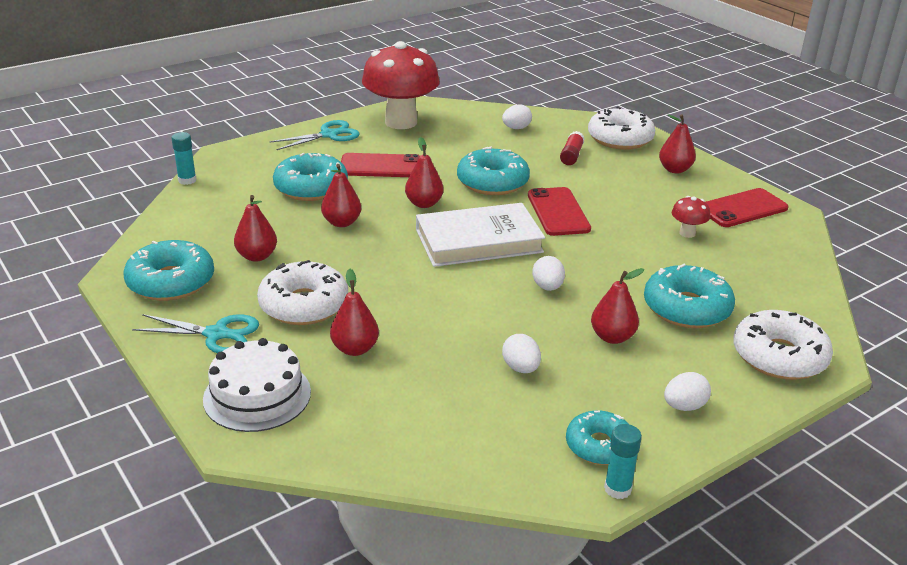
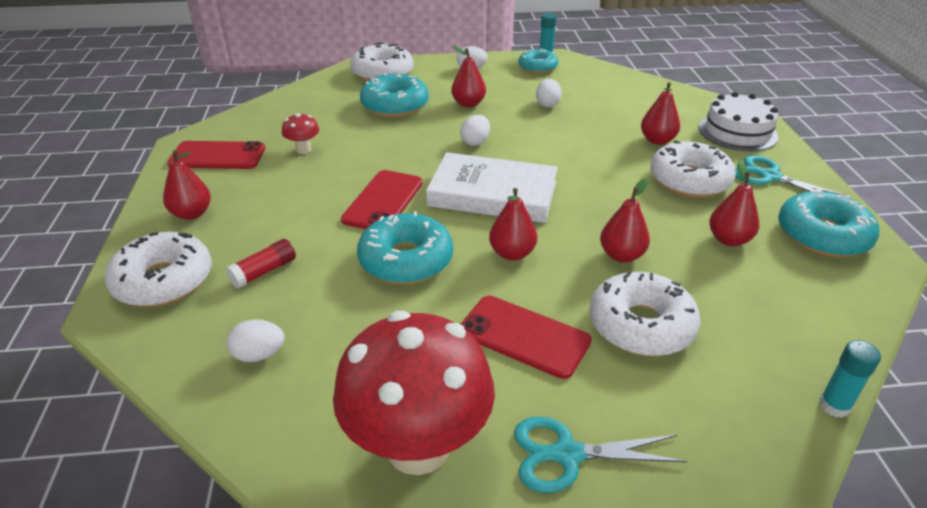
camera: 150 degrees left, 5 degrees up
turquoise donut [273,153,348,201] -> white donut [590,271,700,356]

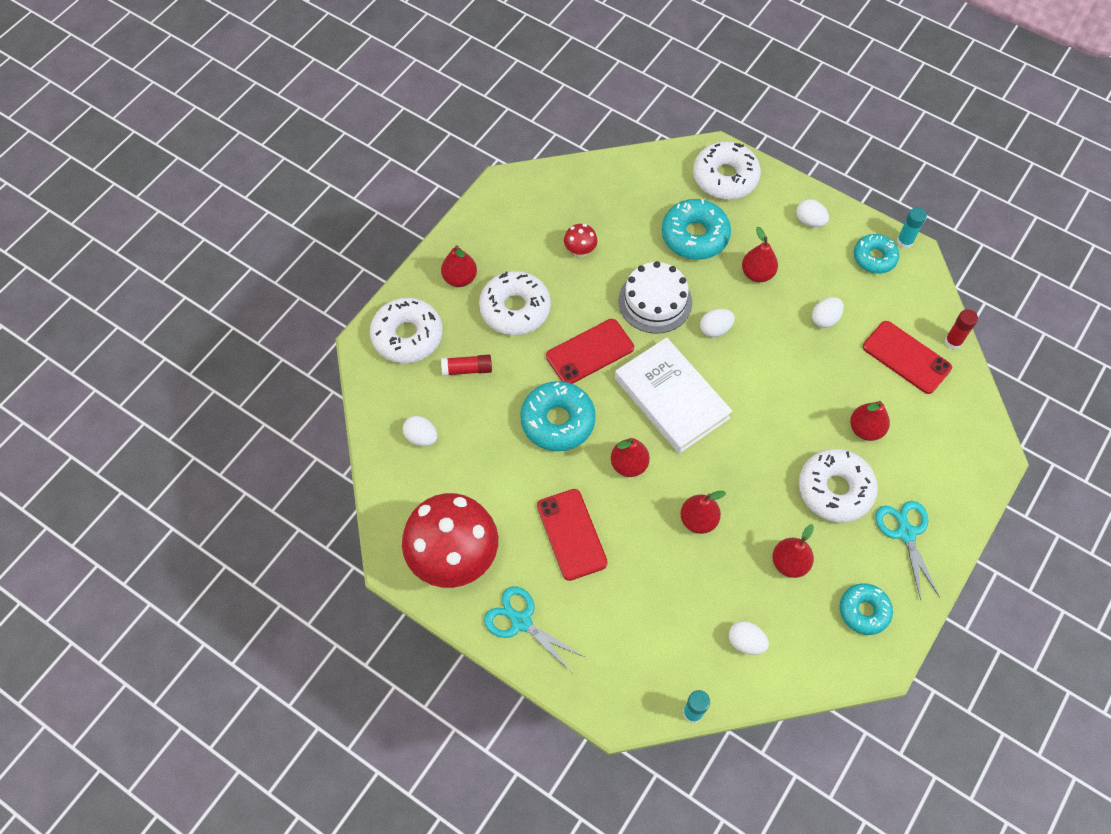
camera: 40 degrees right, 25 degrees up
red phone [167,141,265,169] -> red phone moved to [863,321,952,394]
white donut [590,271,700,356] -> white donut moved to [479,271,551,335]
white cake [699,92,778,152] -> white cake moved to [618,261,692,334]
turquoise donut [778,189,879,257] -> turquoise donut [840,583,893,635], size x0.64
none -> white egg [729,621,769,655]
none -> red glue stick [945,309,978,349]

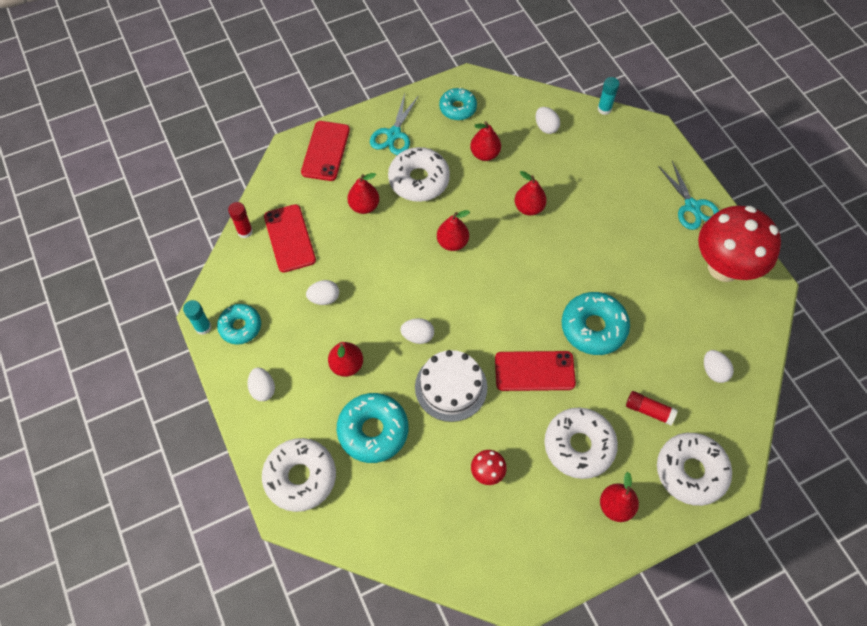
camera: 150 degrees left, 0 degrees up
red phone [537,489,608,581] -> red phone moved to [301,121,350,181]
red pear [611,438,650,477] -> red pear moved to [437,210,470,251]
white book [615,337,733,454] -> none

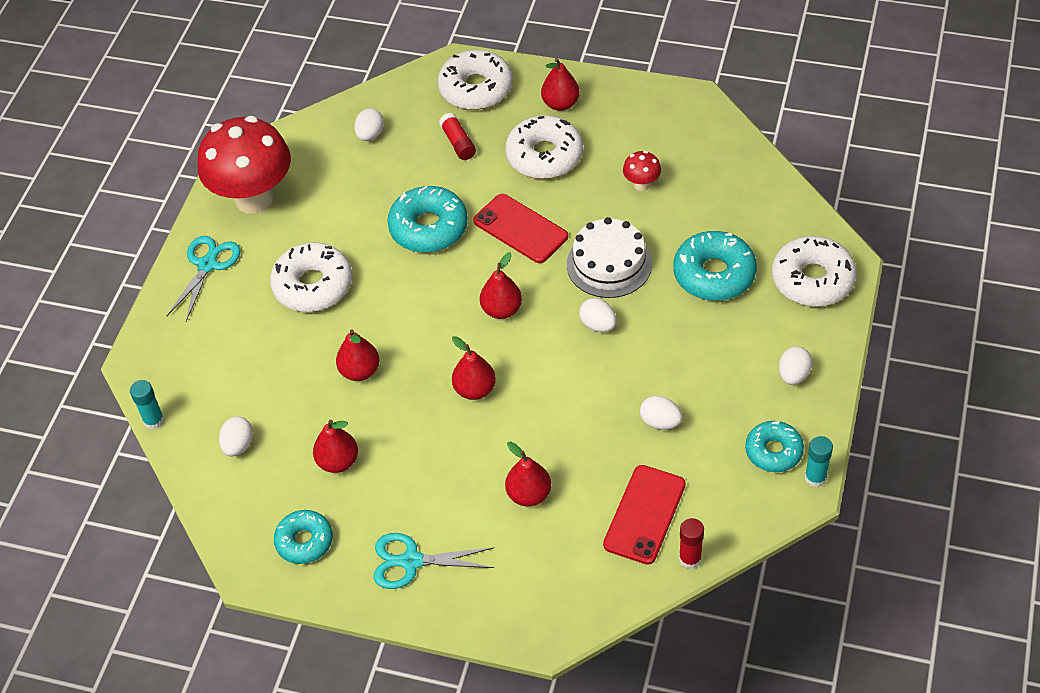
camera: 135 degrees left, 10 degrees down
red phone [301,121,350,181] -> none
red pear [328,342,363,377] -> red pear moved to [480,252,522,319]
turquoise scissors [370,93,418,155] -> turquoise scissors turned 150 degrees counterclockwise [374,533,494,589]
white donut [388,147,450,202] -> white donut moved to [270,243,352,312]

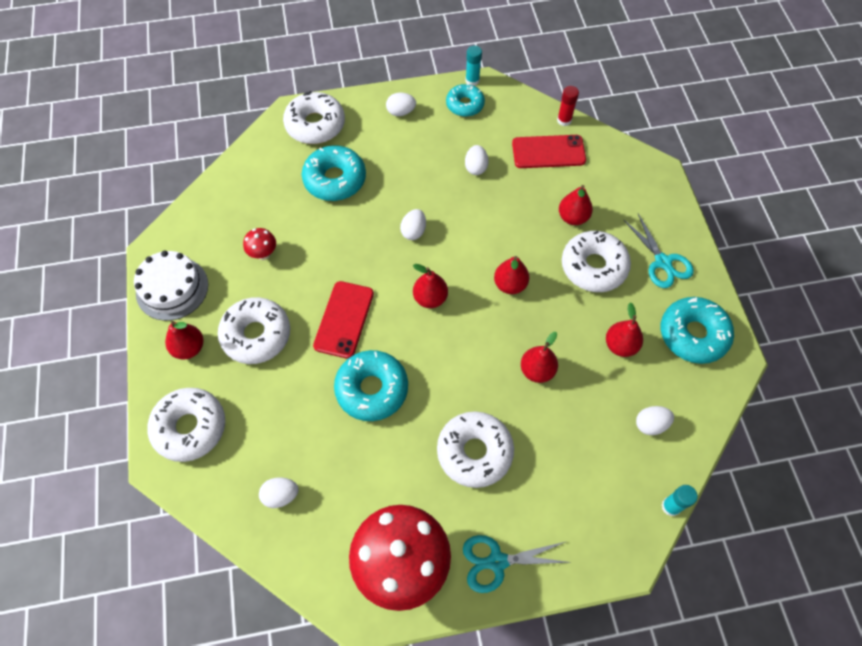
camera: 120 degrees left, 10 degrees up
turquoise donut [274,510,333,564] -> turquoise donut [661,297,734,364], size x1.55
red glue stick [439,113,476,160] -> none
white cake [567,217,652,298] -> white cake moved to [134,251,208,321]
none -> white donut [562,231,631,292]

